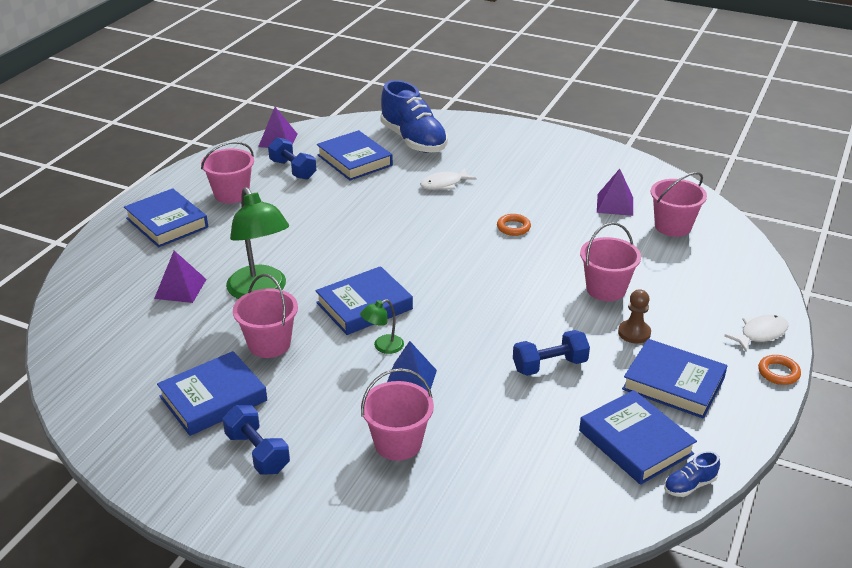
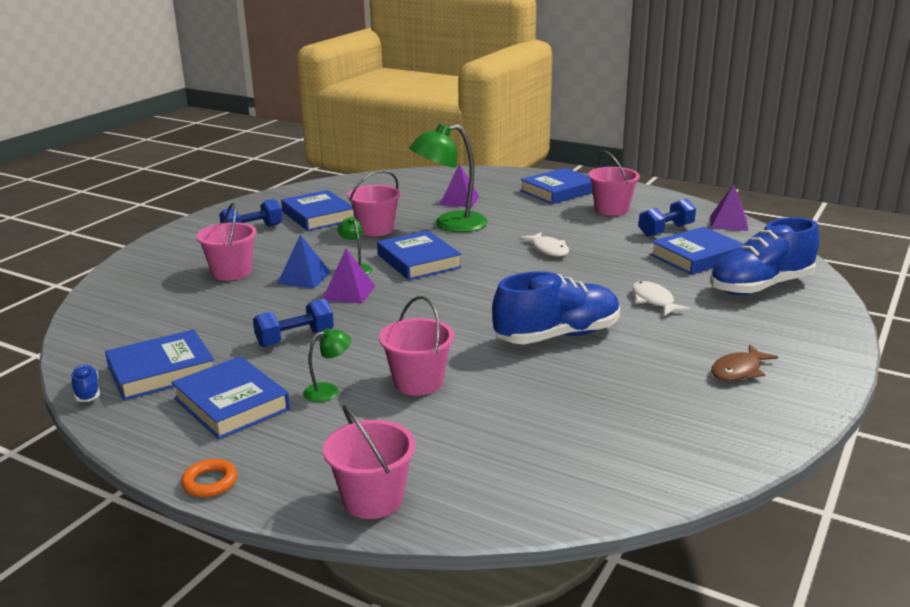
camera: 95 degrees right, 10 degrees down
orange ring [497,214,531,236] -> blue shoe [492,271,620,344]
blue dumbbell [513,330,590,376] -> blue dumbbell turned 75 degrees clockwise [253,299,334,347]
purple pyramid [597,169,633,216] -> purple pyramid moved to [323,249,375,304]
brown pawn [618,289,651,344] -> green lamp [303,328,351,402]
blue book [622,339,727,419] -> blue book turned 75 degrees counterclockwise [171,356,290,439]
pink bucket [651,172,707,237] -> pink bucket moved to [323,404,416,519]
white fish [724,315,789,351] -> white fish moved to [520,232,569,257]
none -> brown fish [711,345,778,381]

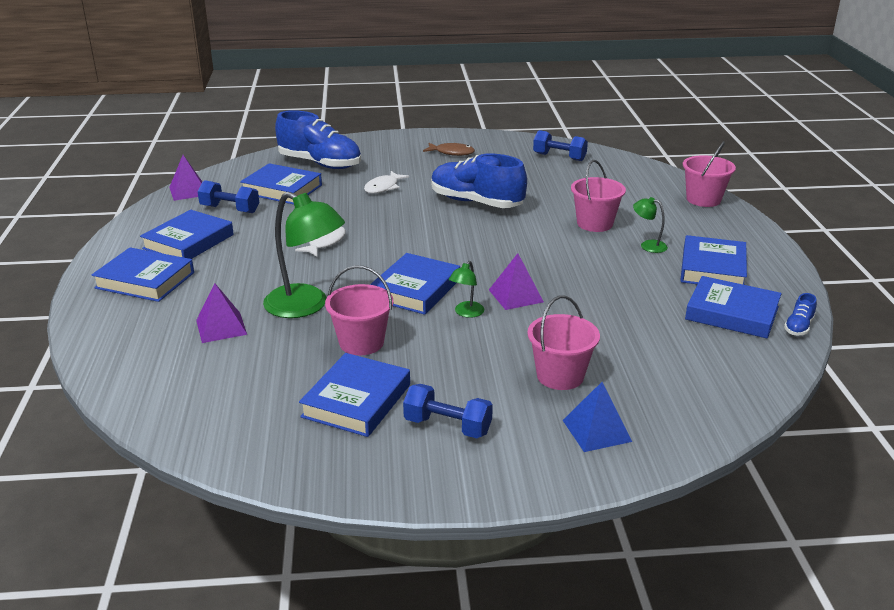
camera: 125 degrees left, 5 degrees up
orange ring [181,459,237,497] -> none
blue dumbbell [253,299,334,347] -> blue dumbbell moved to [533,130,588,161]
blue pyramid [277,235,331,288] -> blue pyramid moved to [563,382,632,452]
pink bucket [588,150,640,216] -> blue book [140,210,234,259]

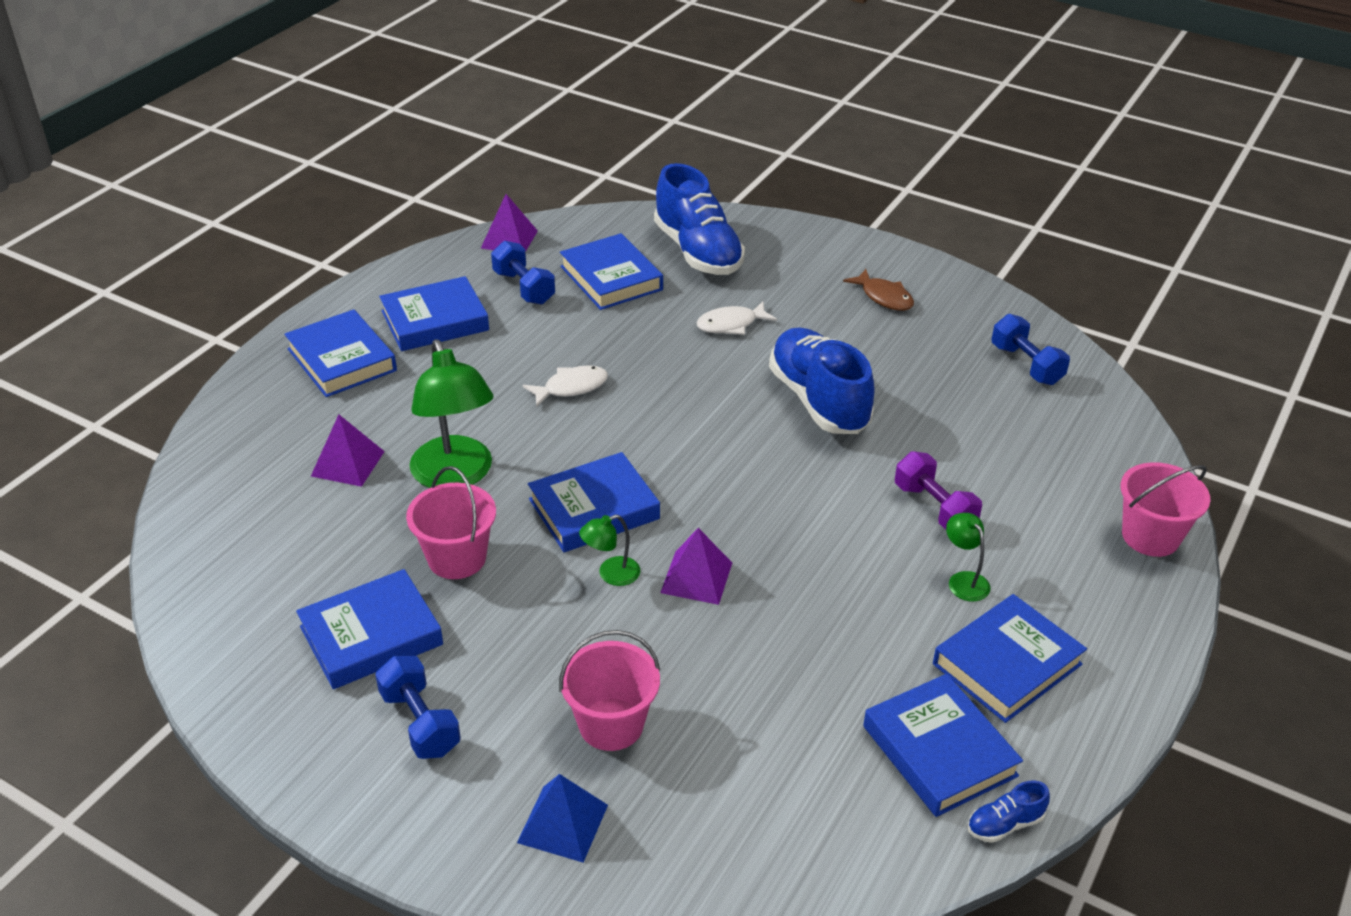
camera: 35 degrees right, 10 degrees up
pink bucket [571,160,626,232] -> purple dumbbell [895,451,982,530]

